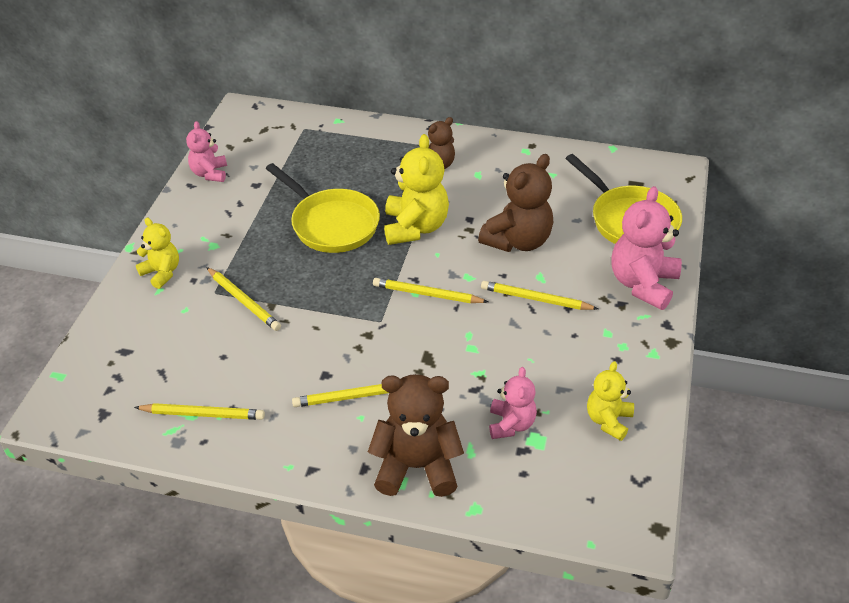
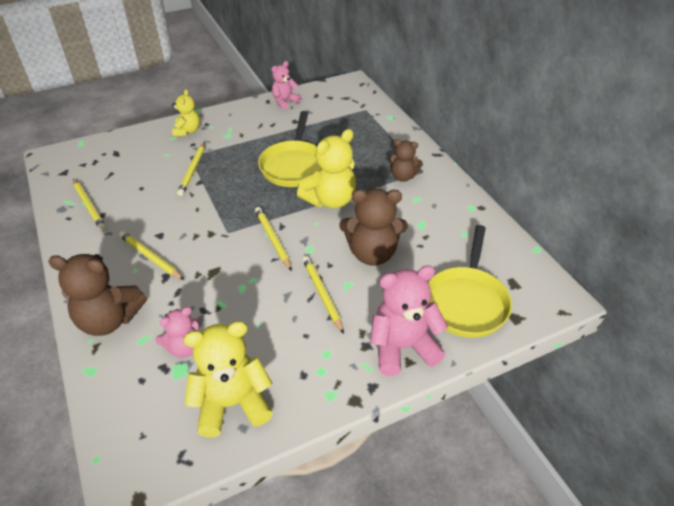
camera: 50 degrees right, 0 degrees up
brown teddy bear [368,374,464,497] -> brown teddy bear turned 135 degrees clockwise [48,254,147,336]
yellow teddy bear [587,361,634,441] -> yellow teddy bear [184,321,273,438], size x1.68

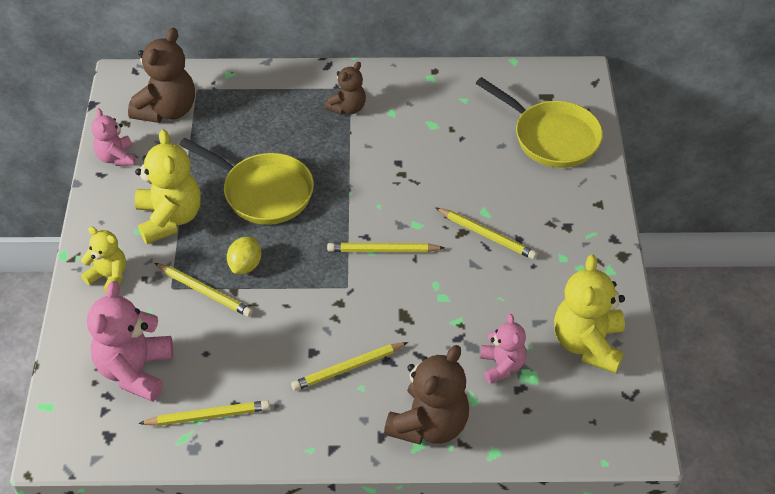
camera: 65 degrees left, 5 degrees up
yellow teddy bear [297,129,356,209] -> yellow teddy bear moved to [135,129,201,244]
yellow pencil [303,256,344,334] -> yellow pencil turned 150 degrees counterclockwise [435,207,537,259]
brown teddy bear [340,188,408,266] -> brown teddy bear moved to [128,28,195,123]
pink teddy bear [370,265,448,376] -> pink teddy bear moved to [87,281,173,402]
none -> yellow lemon [227,237,261,274]

